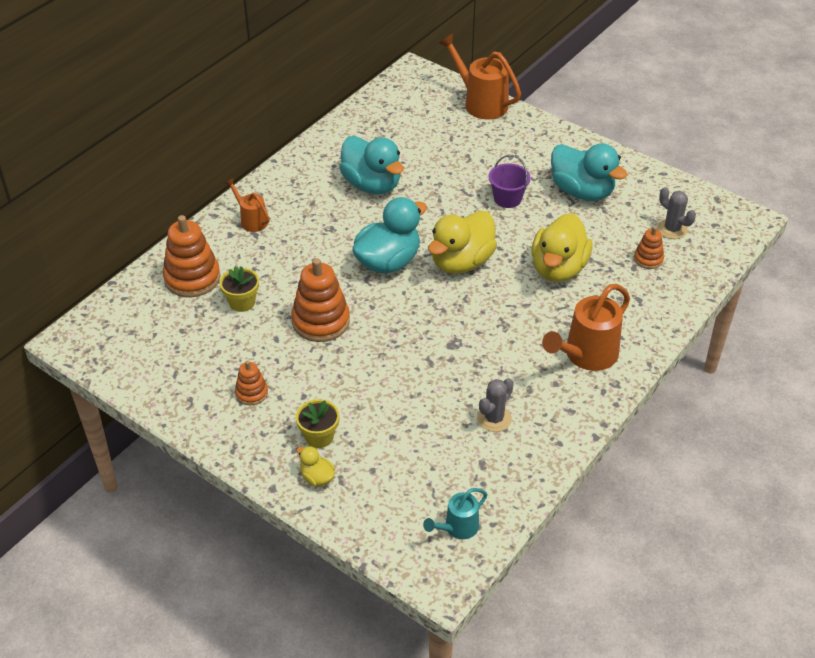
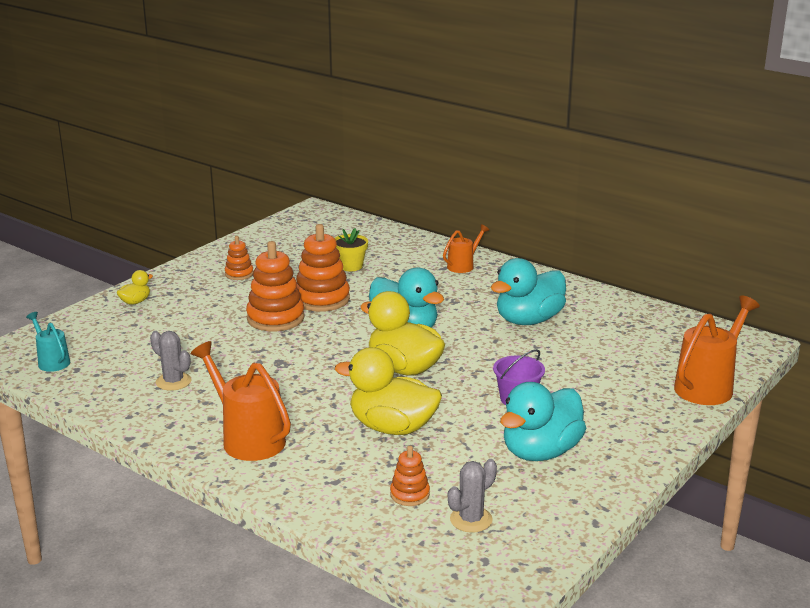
camera: 90 degrees right, 20 degrees down
orange stacking toy [163,215,220,297] -> orange stacking toy moved to [246,241,305,331]
yellow flower pot [296,399,339,448] -> none

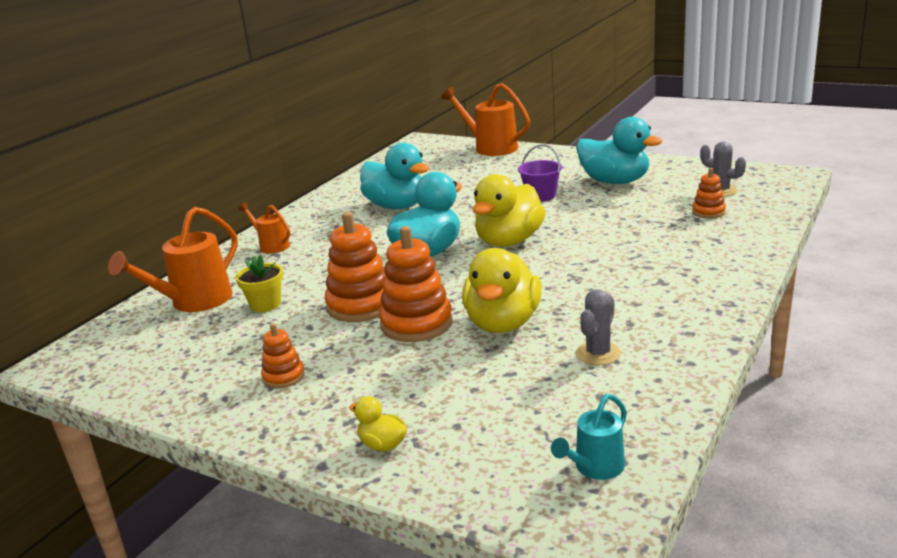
camera: 95 degrees left, 0 degrees up
orange watering can [191,341,291,461] -> orange watering can moved to [108,207,238,312]
yellow duck [335,347,442,435] -> yellow duck moved to [462,248,542,333]

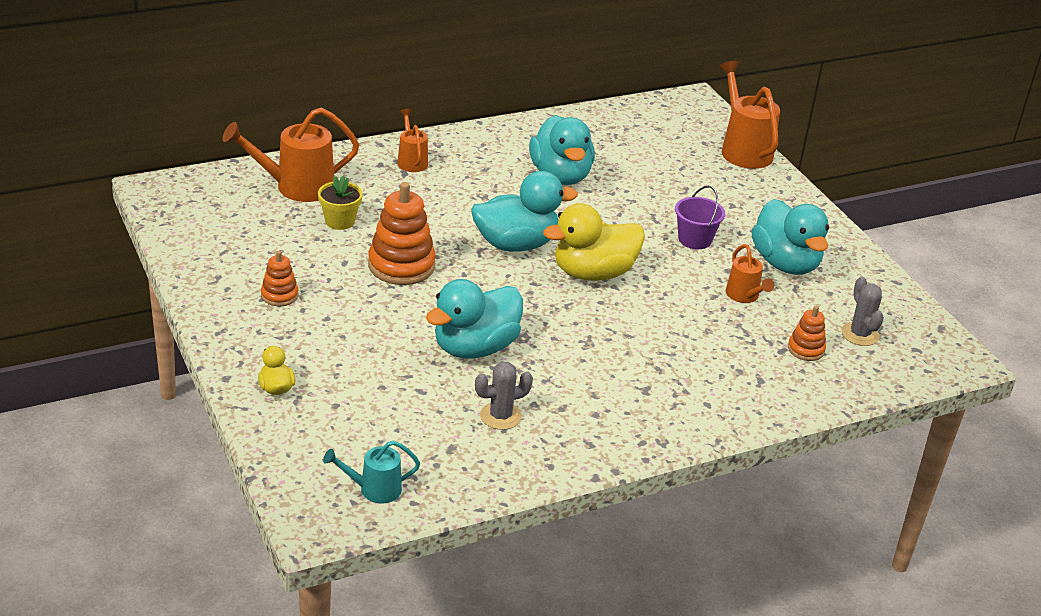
camera: 30 degrees right, 10 degrees up
orange stacking toy [379,226,453,342] -> none
yellow duck [462,248,542,333] -> turquoise duck [426,279,523,358]
none -> orange watering can [725,244,774,303]

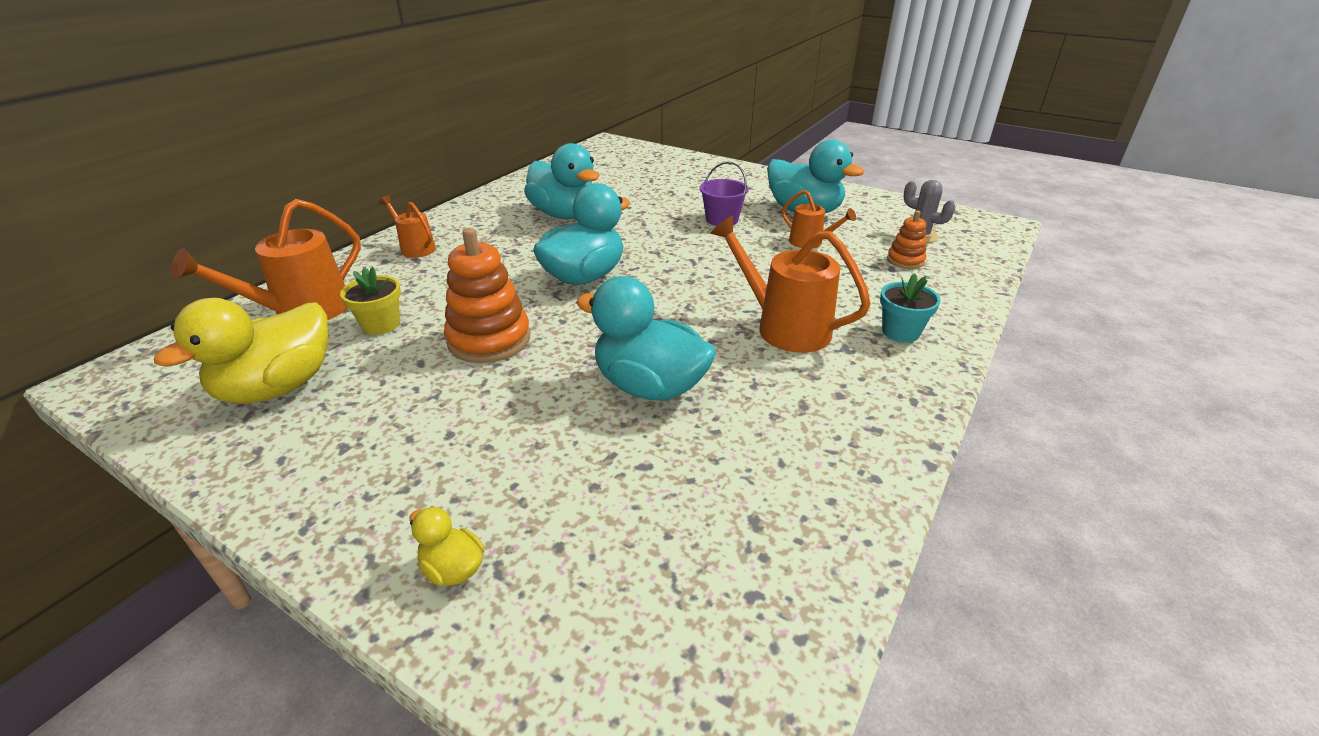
camera: 30 degrees left, 0 degrees up
orange stacking toy [261,251,298,306] -> none
turquoise watering can [323,440,420,503] -> none
turquoise duck [426,279,523,358] -> turquoise duck turned 105 degrees clockwise [576,276,716,401]
grey cactus [475,362,533,430] -> none
yellow duck [543,203,645,281] -> yellow duck moved to [154,298,328,404]
orange watering can [719,61,780,169] -> orange watering can moved to [710,215,871,353]
none -> turquoise flower pot [880,274,941,342]

